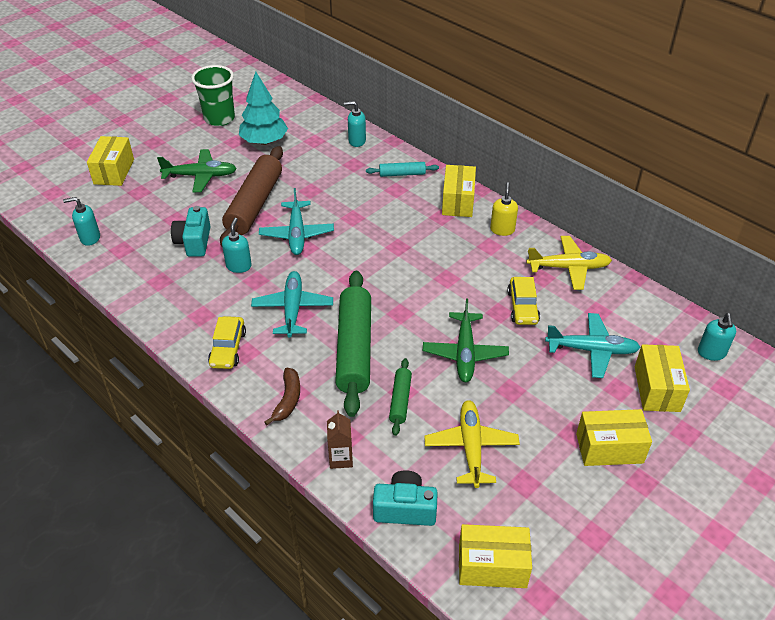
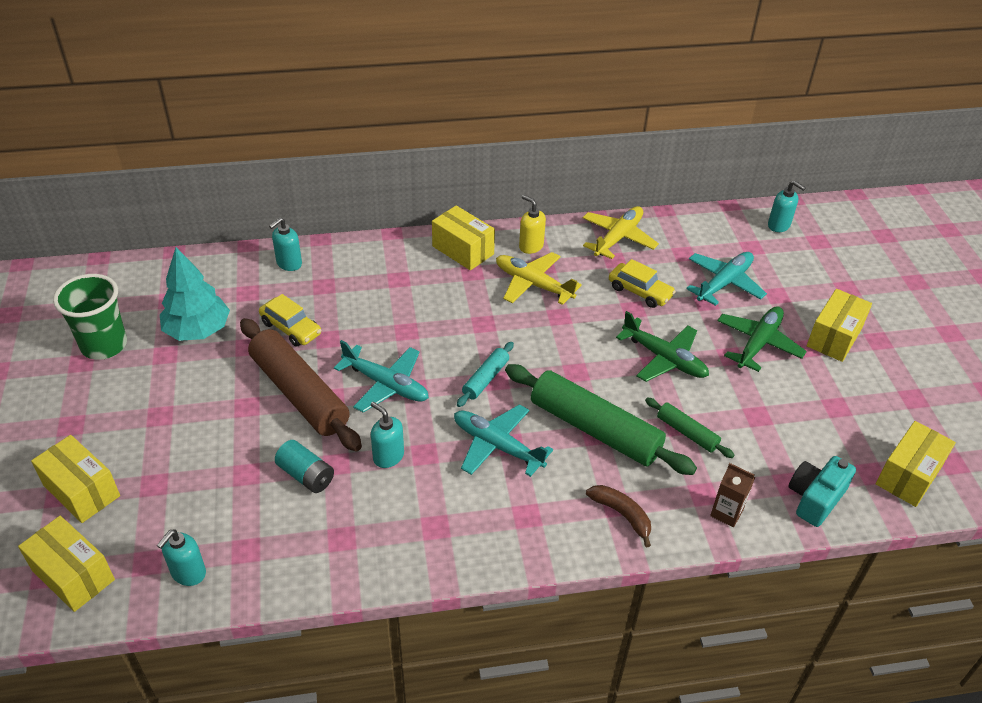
camera: 55 degrees left, 0 degrees up
green plane [157,149,237,192] -> green plane moved to [717,306,807,372]
turquoise camera [171,206,211,257] -> turquoise battery [275,440,334,493]
yellow car [208,316,246,369] -> yellow car moved to [259,294,321,347]
turquoise rolling pin [366,162,439,177] -> turquoise rolling pin moved to [457,342,514,407]
yellow plane [424,400,520,488] -> yellow plane moved to [496,252,582,305]
yellow box [635,344,690,412] -> yellow box moved to [18,516,115,612]

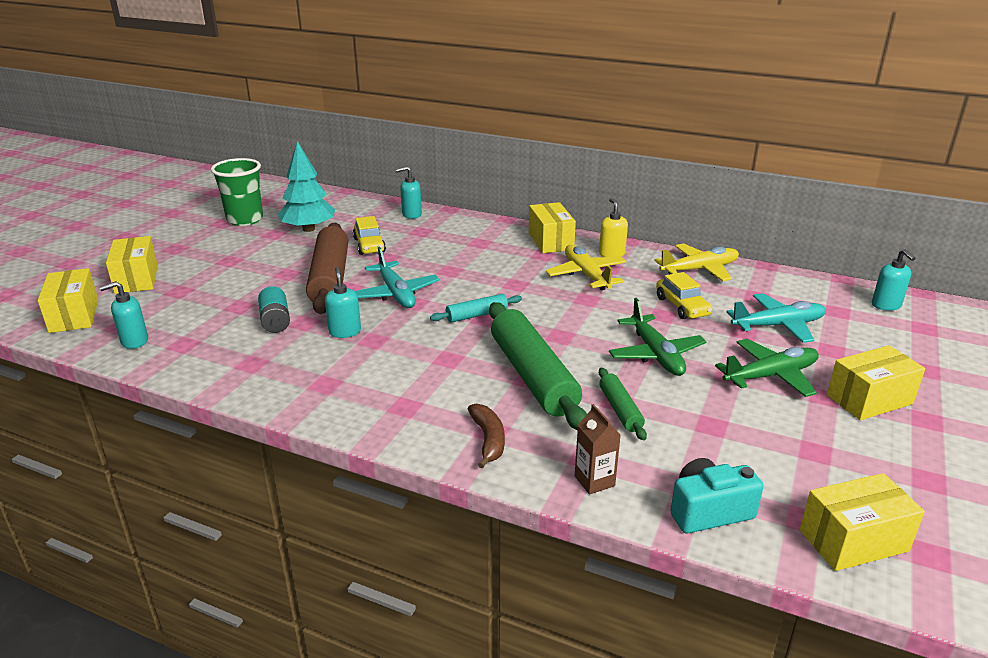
camera: 35 degrees right, 15 degrees down
turquoise plane [454,404,553,477] -> none

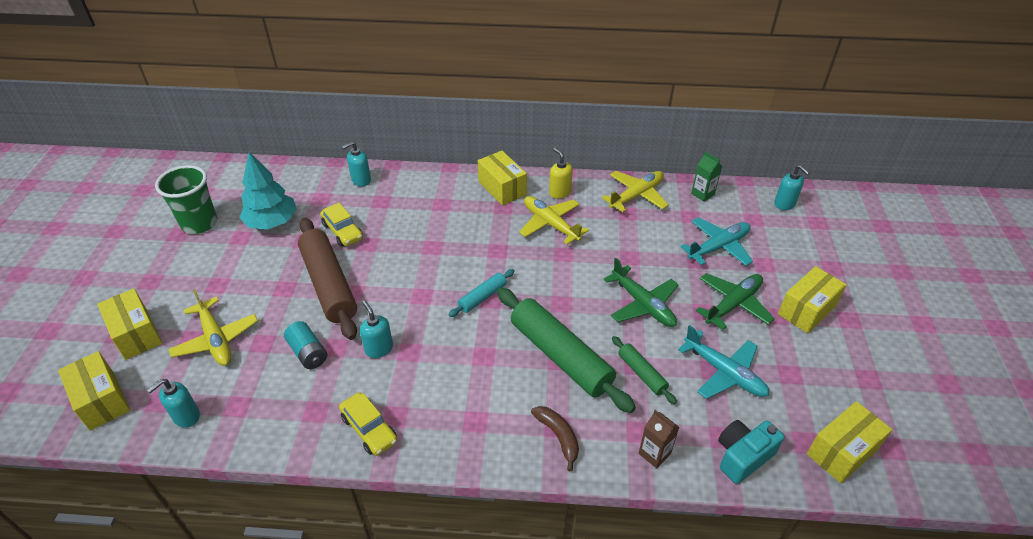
camera: 20 degrees left, 15 degrees up
turquoise plane [355,246,440,308] -> turquoise plane moved to [678,325,770,399]
yellow car [656,272,712,319] -> yellow car moved to [339,392,397,456]
none -> yellow plane [168,289,258,366]
none -> green carton [691,151,722,202]

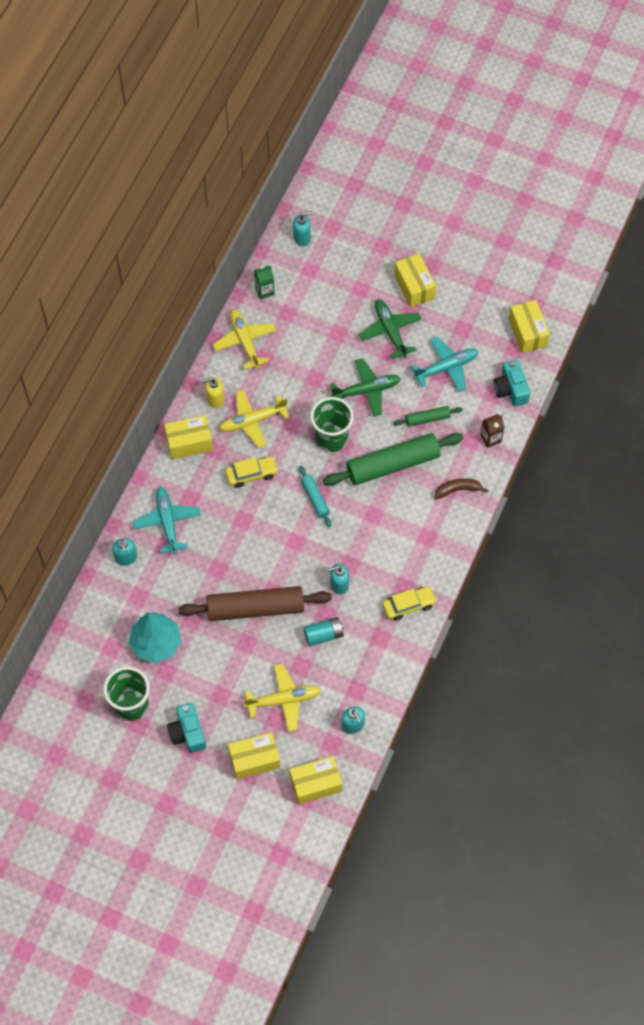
camera: 70 degrees left, 20 degrees up
yellow car [320,203,363,247] -> yellow car moved to [225,456,278,488]
turquoise plane [680,217,753,266] -> turquoise plane moved to [133,487,201,554]
none -> turquoise camera [167,703,206,753]
none -> green cup [310,397,354,452]

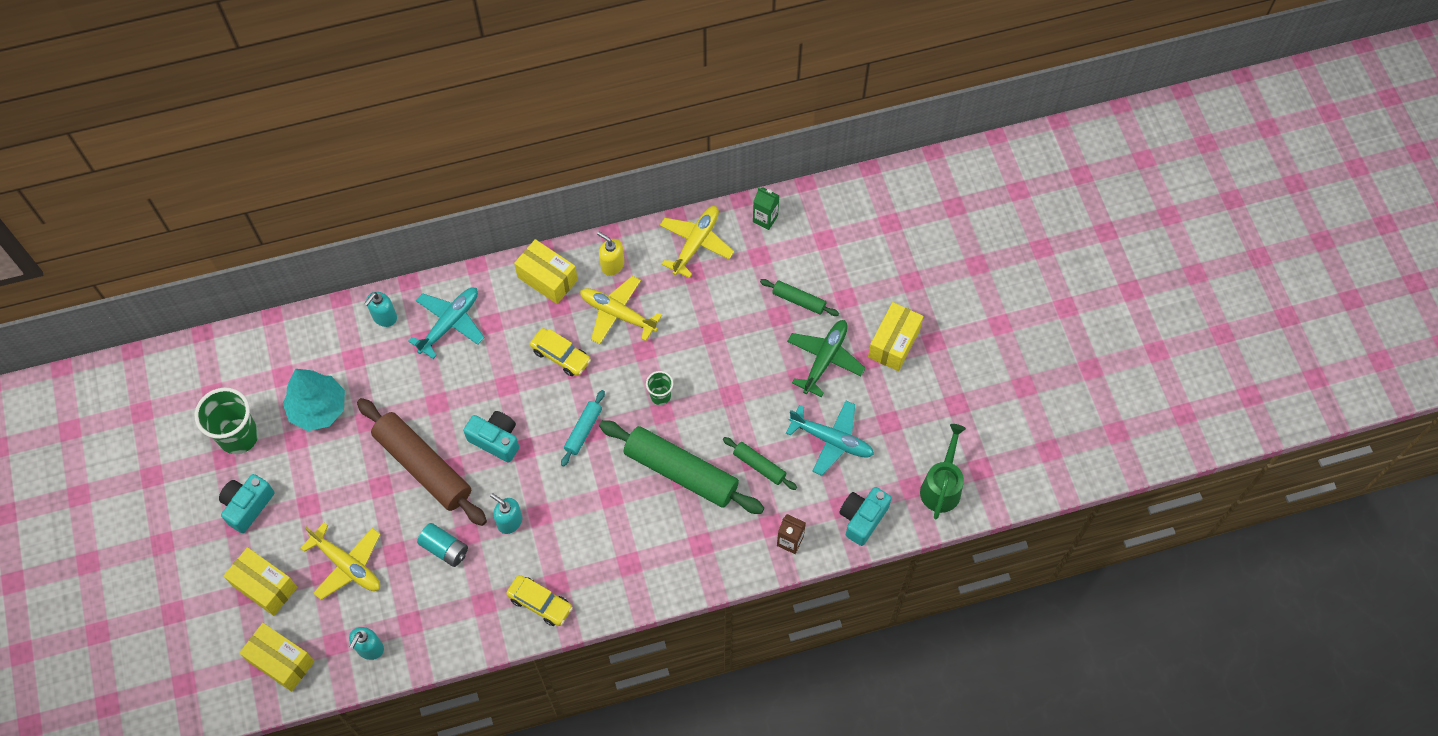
camera: 50 degrees right, 0 degrees up
turquoise soap dispenser [293,211,313,246] -> none
green cup [310,397,354,452] -> green cup [646,371,673,405], size x0.52
green plane [330,358,401,417] -> none
brown banana [434,478,488,499] -> none
yellow box [509,300,550,353] -> green watering can [920,424,966,519]
none -> turquoise camera [463,411,519,463]
none -> green rolling pin [760,279,839,316]

